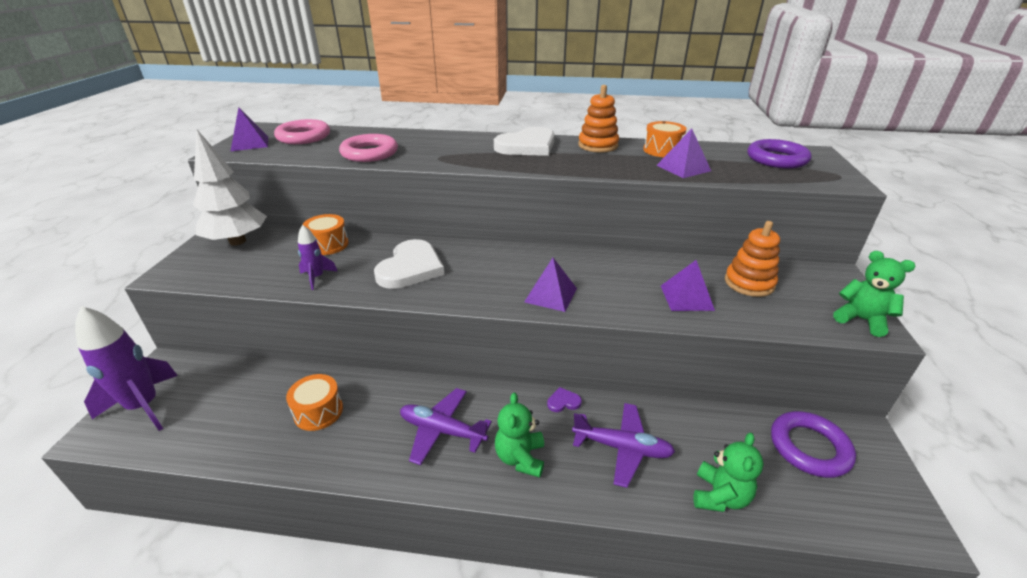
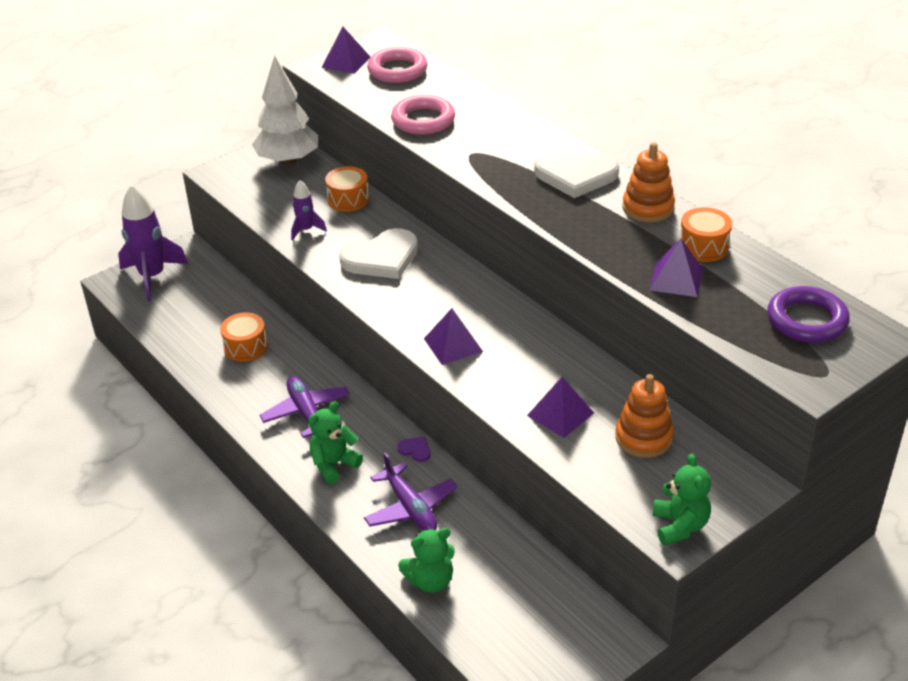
camera: 45 degrees right, 5 degrees up
purple ring [771,411,856,478] -> none

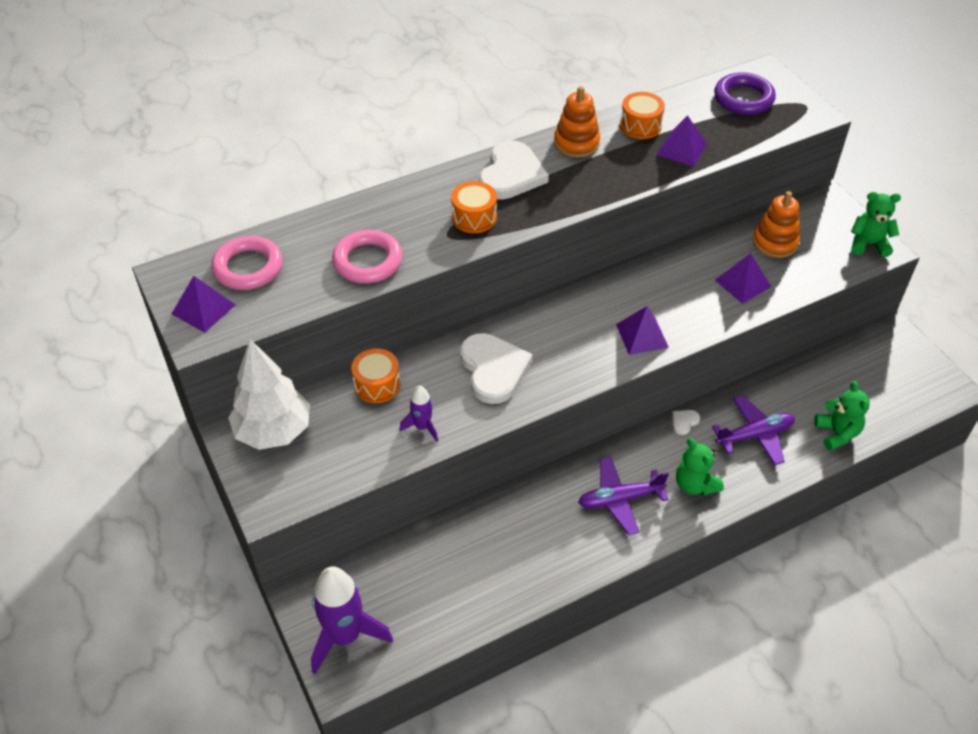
camera: 80 degrees left, 10 degrees up
orange drum [220,313,268,362] -> orange drum moved to [451,181,497,233]
purple heart [397,437,431,462] -> white heart [672,410,700,435]

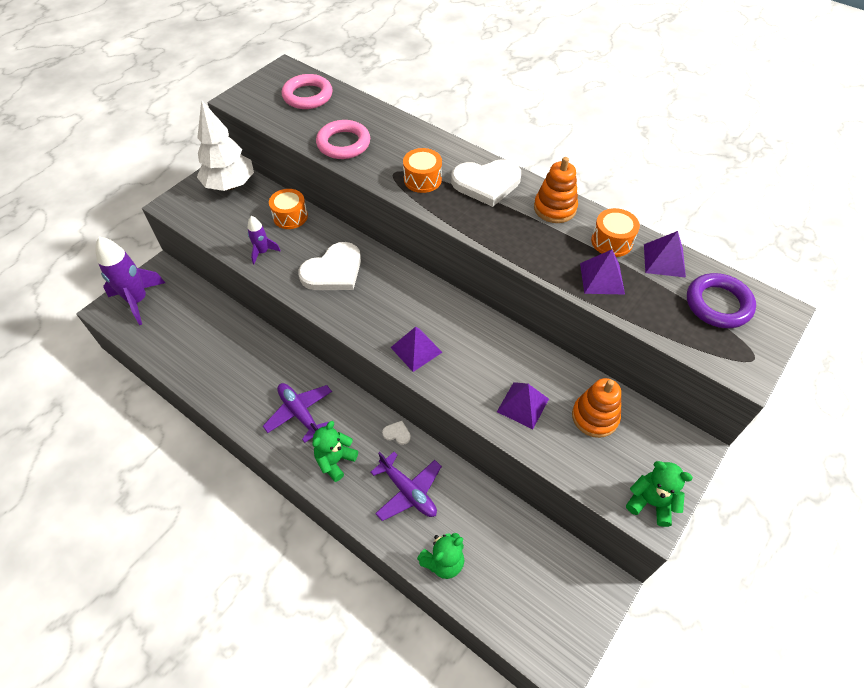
camera: 65 degrees right, 5 degrees up
purple pyramid [172,276,236,333] -> purple pyramid moved to [644,231,686,278]
green teddy bear [851,192,901,257] -> green teddy bear turned 45 degrees counterclockwise [626,461,693,527]

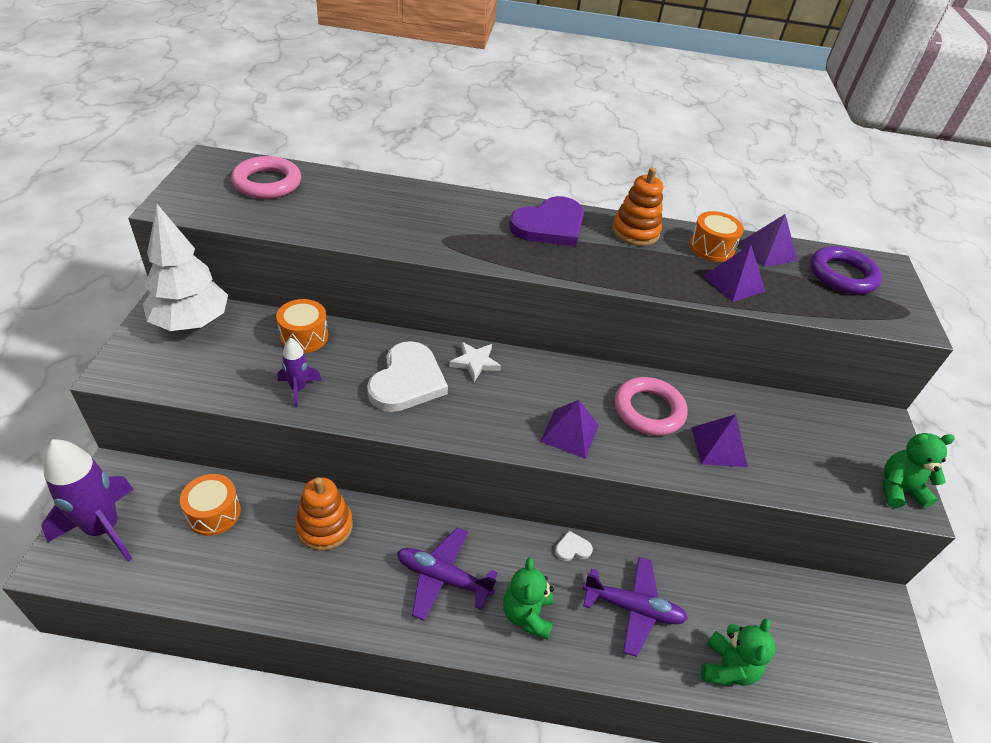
camera: 35 degrees left, 10 degrees down
pink ring [316,120,370,159] -> pink ring moved to [615,377,688,436]
orange drum [403,148,442,193] -> orange drum moved to [180,474,241,536]
white heart [451,159,521,207] -> purple heart [509,196,584,247]
orange stacking toy [572,378,621,438] -> orange stacking toy moved to [295,477,353,551]
none -> white star [449,342,501,382]

